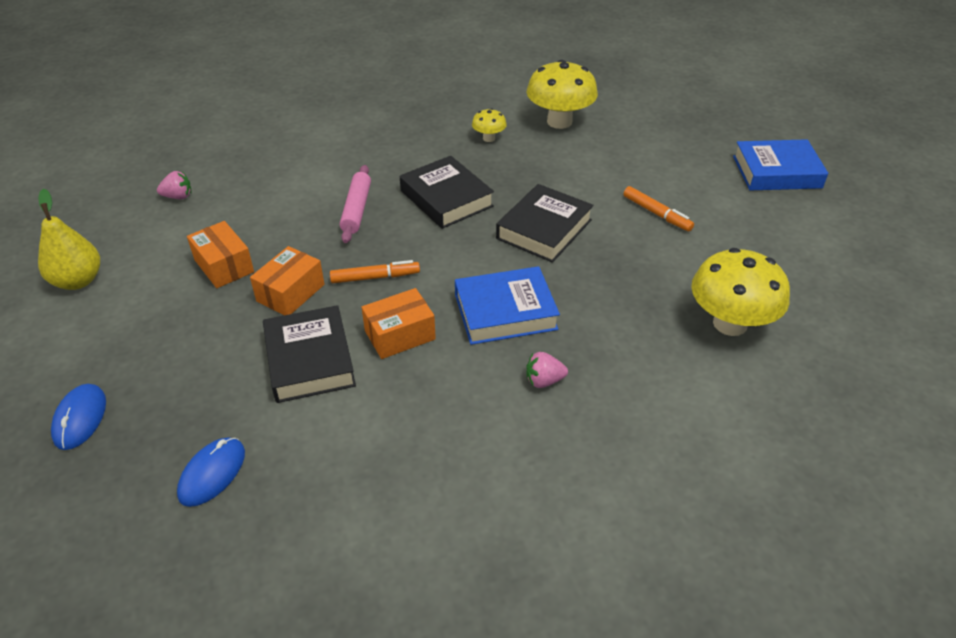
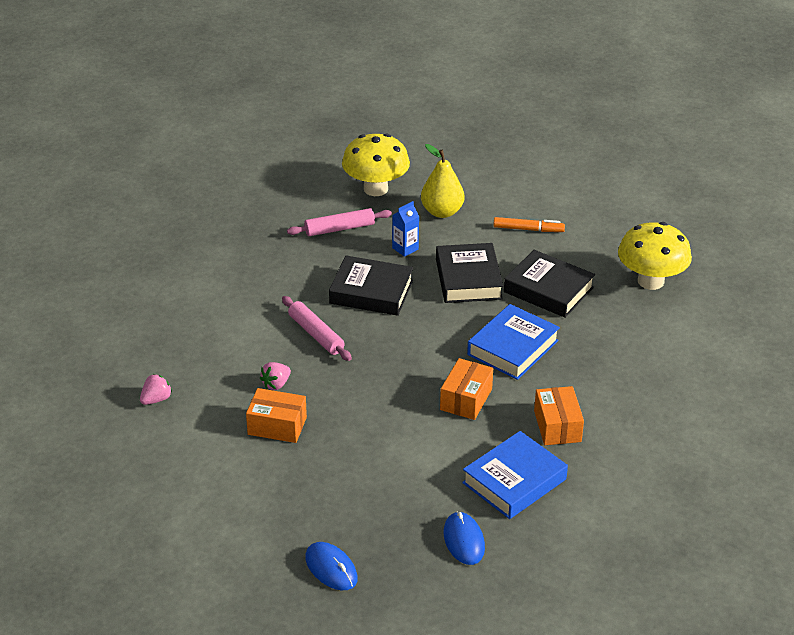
camera: 40 degrees left, 5 degrees down
yellow pear [38,189,100,290] -> yellow pear moved to [421,144,464,218]
orange box [250,246,324,315] -> orange box moved to [534,386,584,445]
black book [263,305,356,403] -> black book moved to [504,250,595,318]
orange marker [330,260,420,283] -> none
yellow mushroom [472,108,507,142] -> pink rolling pin [287,208,392,236]
pink strawberry [526,352,568,388] -> pink strawberry moved to [260,362,291,390]
blue book [733,139,828,190] -> blue book moved to [462,431,568,519]
none -> blue carton [392,201,419,257]

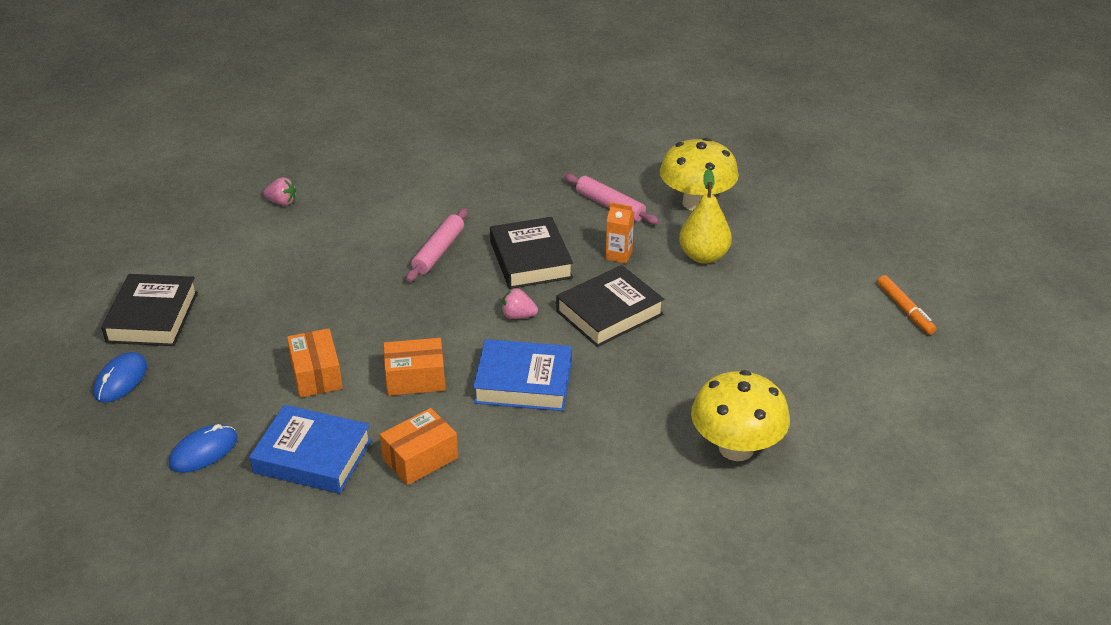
camera: 60 degrees right, 0 degrees up
orange box [246,388,307,443] -> orange box moved to [287,328,343,398]
pink strawberry [260,362,291,390] -> pink strawberry moved to [502,288,538,319]
blue carton [392,201,419,257] -> orange carton [606,202,634,264]
orange marker [493,217,565,232] -> orange marker moved to [877,275,936,335]
black book [504,250,595,318] -> black book moved to [101,274,198,346]

